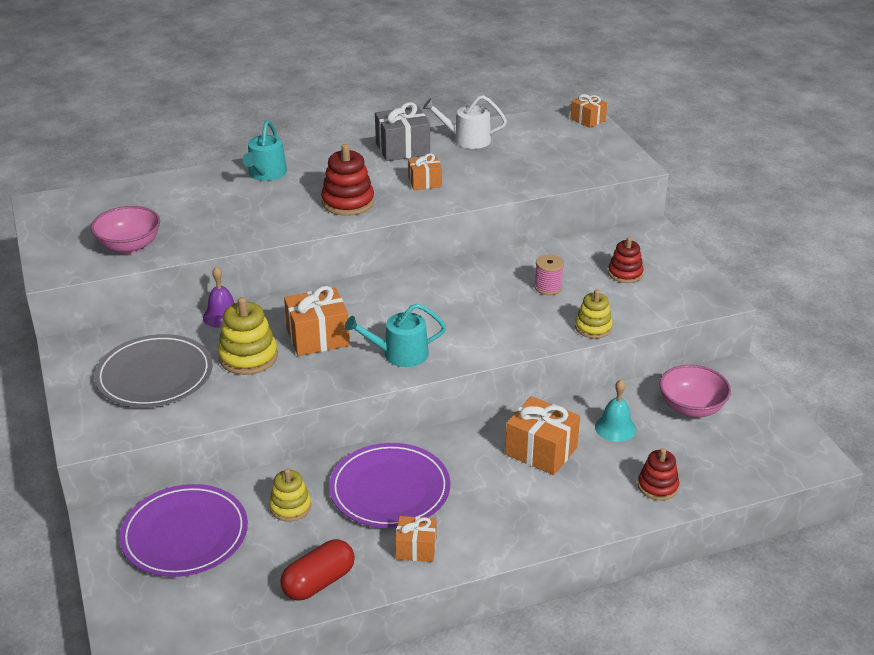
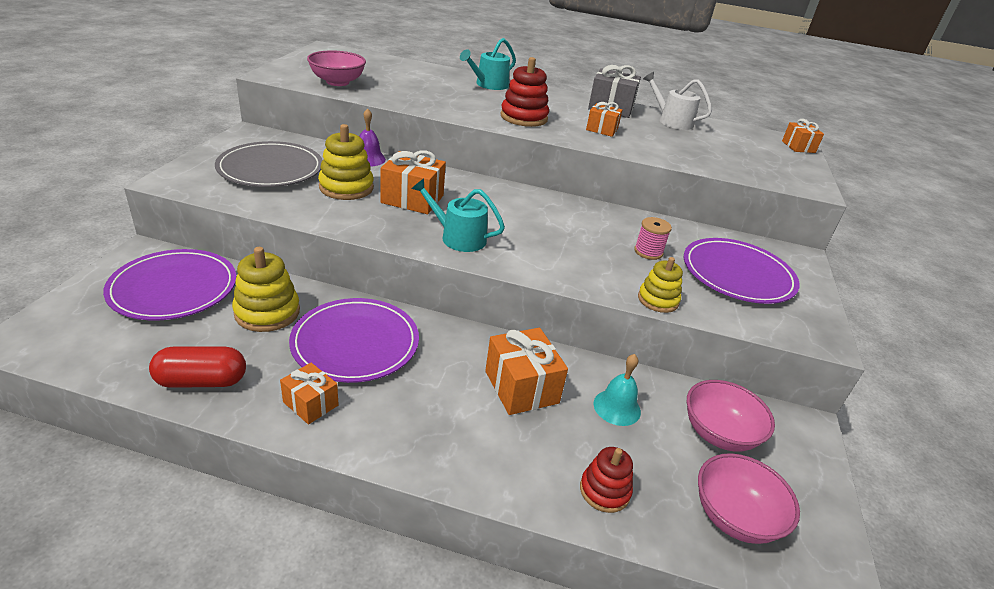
camera: 30 degrees right, 0 degrees up
yellow stacking toy [269,469,311,522] -> yellow stacking toy [232,247,300,332], size x1.53
red stacking toy [608,237,644,283] -> purple plate [684,238,800,304]
none -> pink bowl [698,453,800,544]

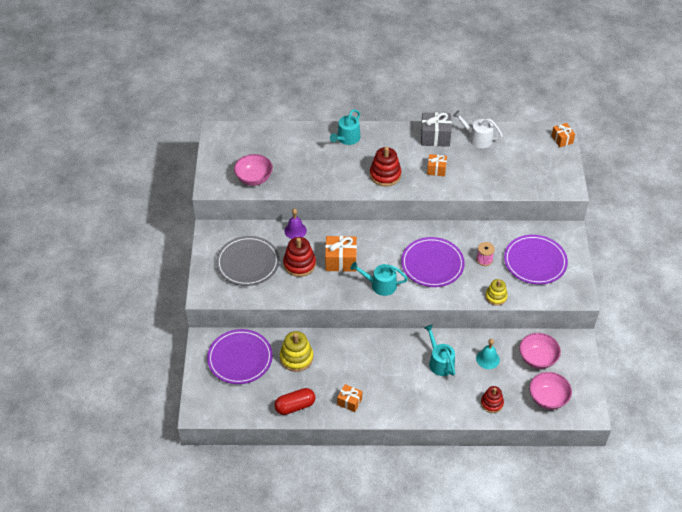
camera: 10 degrees left, 15 degrees up
purple plate [289,298,419,383] -> purple plate moved to [401,237,465,287]
yellow stacking toy [318,124,374,200] -> red stacking toy [283,237,316,277]
orange gift [485,328,568,415] -> turquoise watering can [424,325,455,376]

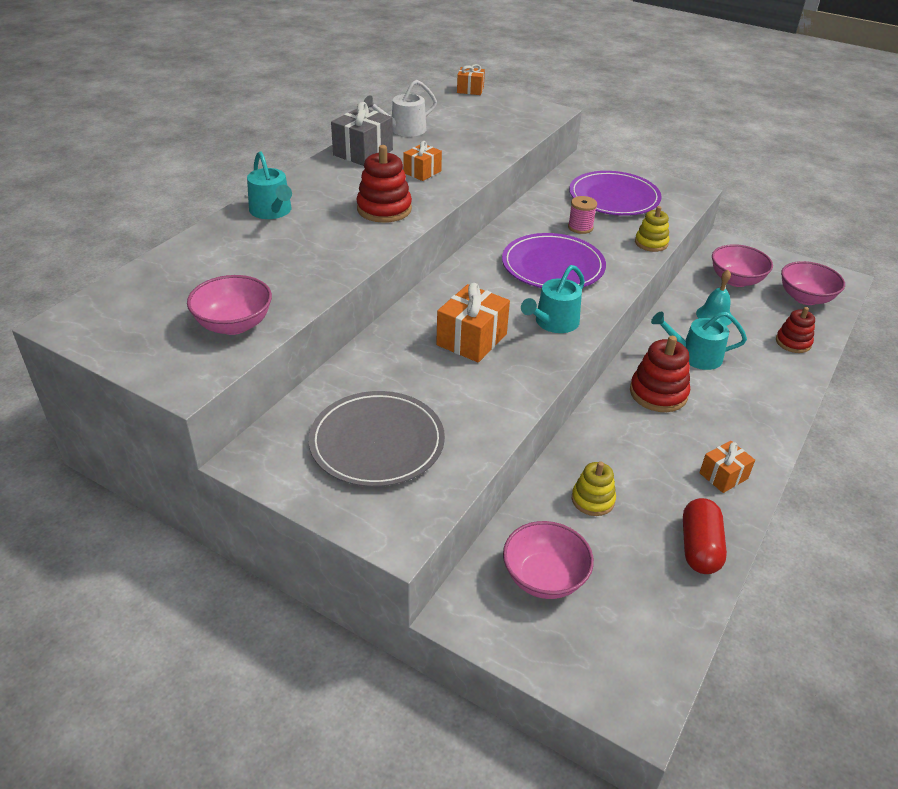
camera: 60 degrees left, 10 degrees down
purple plate [207,329,273,384] -> pink bowl [503,521,594,599]
yellow stacking toy [280,331,313,372] -> yellow stacking toy [572,461,616,516], size x0.65
red stacking toy [283,237,316,277] -> red stacking toy moved to [630,336,690,412]
purple bell [284,209,307,239] -> none

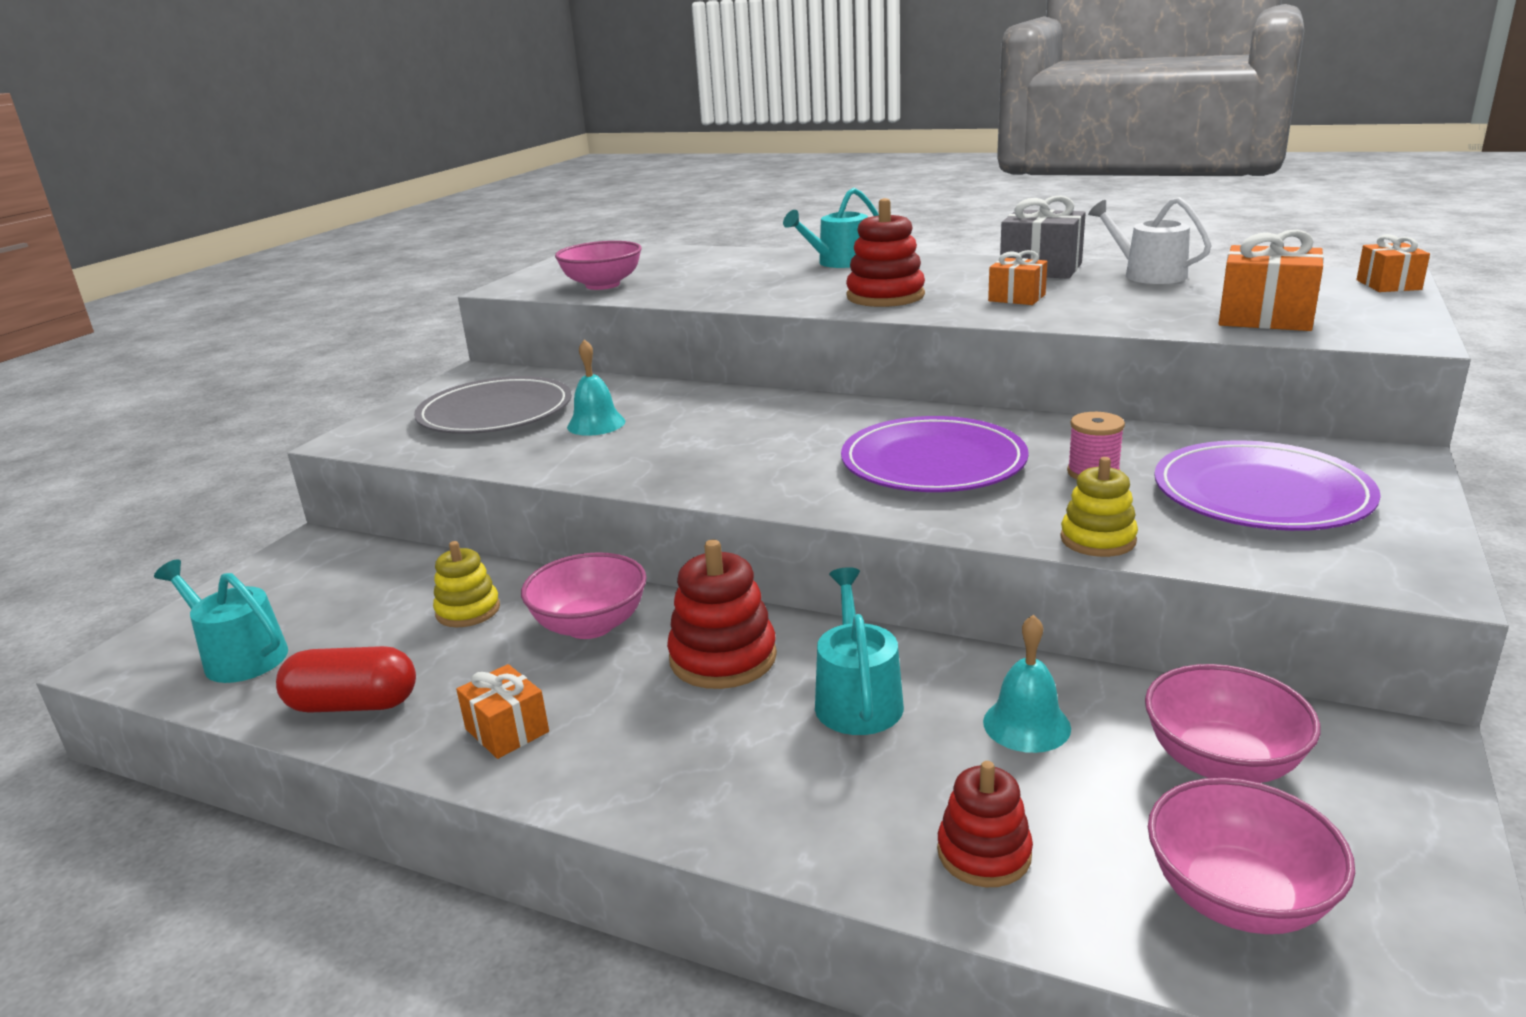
camera: 85 degrees right, 15 degrees down
orange gift [436,283,510,363] -> orange gift moved to [1219,230,1324,331]
pink bowl [503,521,594,599] -> pink bowl moved to [521,552,647,639]
turquoise watering can [521,265,585,333] -> turquoise watering can moved to [154,559,288,683]
none -> turquoise bell [567,339,625,436]

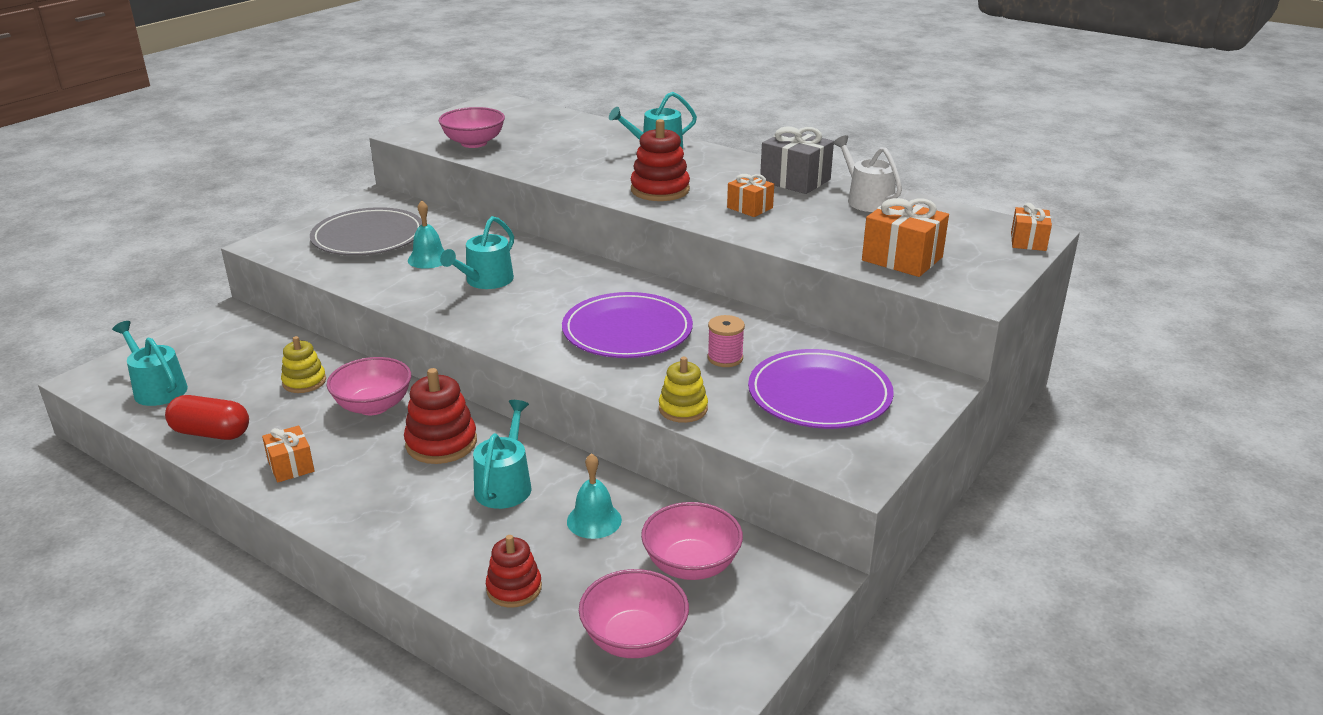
camera: 10 degrees right, 5 degrees up
none -> turquoise watering can [440,216,514,289]

